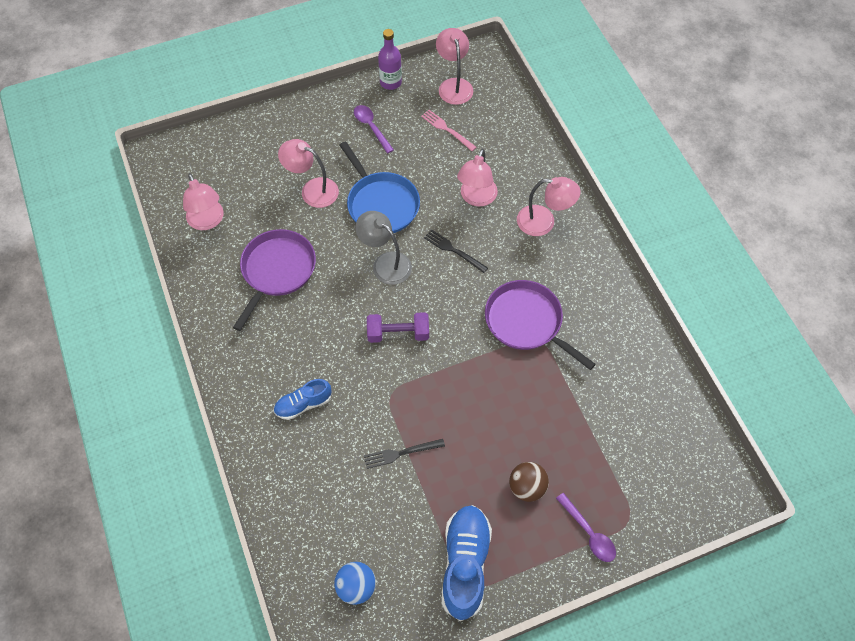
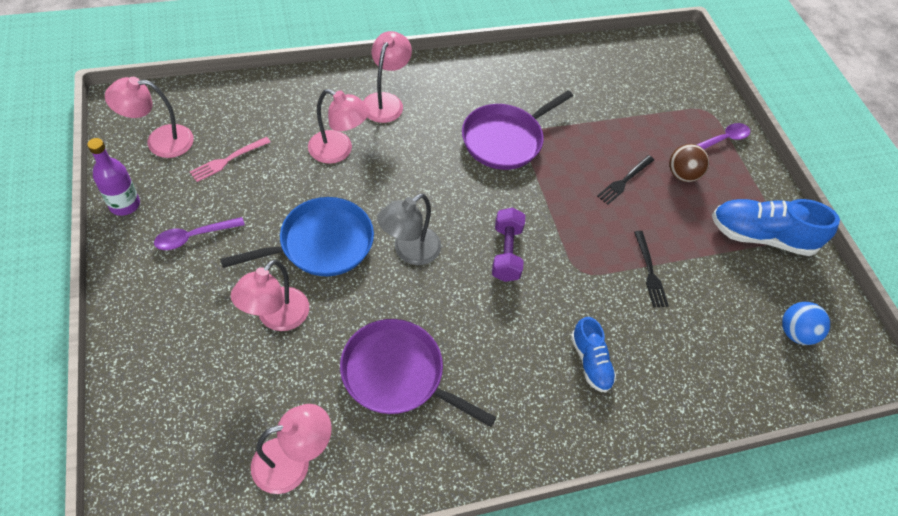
camera: 90 degrees left, 5 degrees down
black fork [424,229,488,273] -> black fork moved to [597,155,654,205]

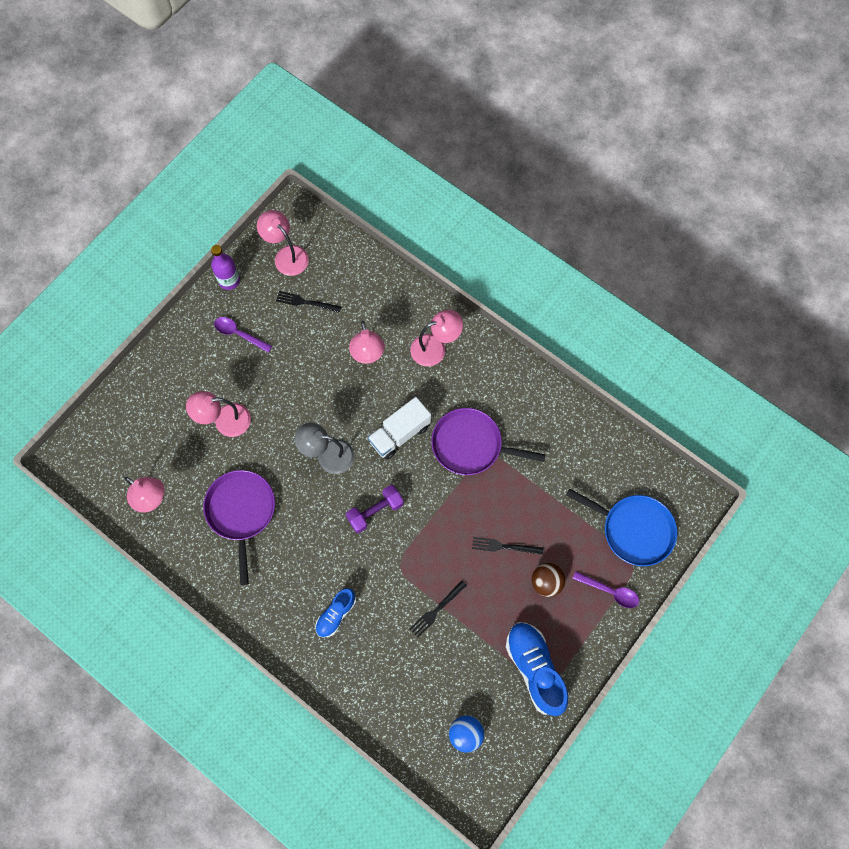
camera: 60 degrees right, 15 degrees up
pink fork [190,137,271,182] -> black fork [276,291,341,313]
blue pan [220,197,374,276] -> blue pan moved to [566,489,677,566]
none -> white truck [368,397,431,460]

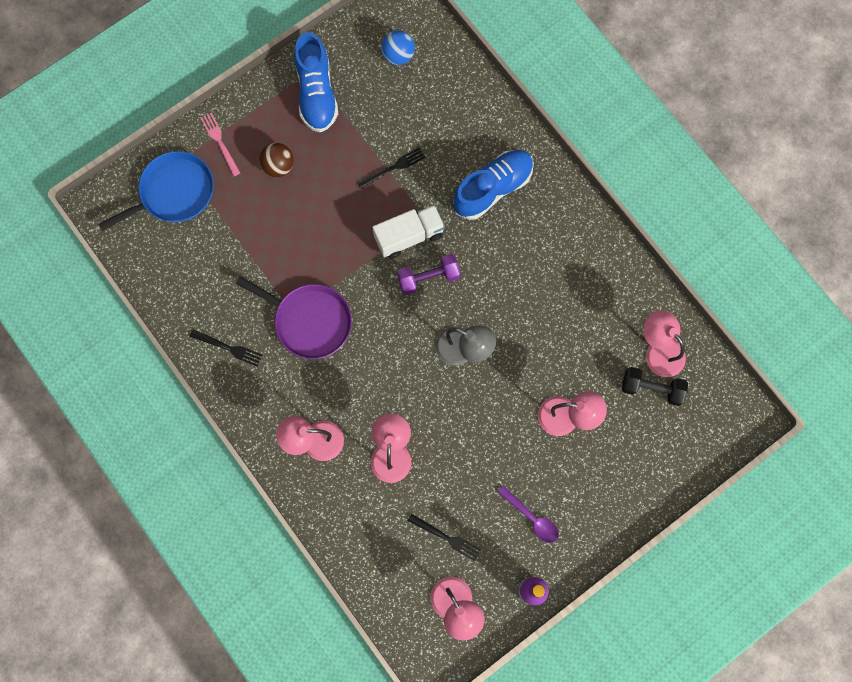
camera: 165 degrees left, 5 degrees up
purple pan [203,470,275,585] -> none
blue shoe [315,588,356,638] -> blue shoe [453,150,534,220], size x1.72
white truck [368,397,431,460] -> white truck moved to [372,205,445,258]
black fork [472,537,543,555] -> black fork moved to [190,330,262,366]
blue pan [566,489,677,566] -> blue pan turned 105 degrees clockwise [98,151,214,231]
purple spoon [572,571,639,608] -> pink fork [201,113,240,176]
none -> black dumbbell [622,367,688,406]

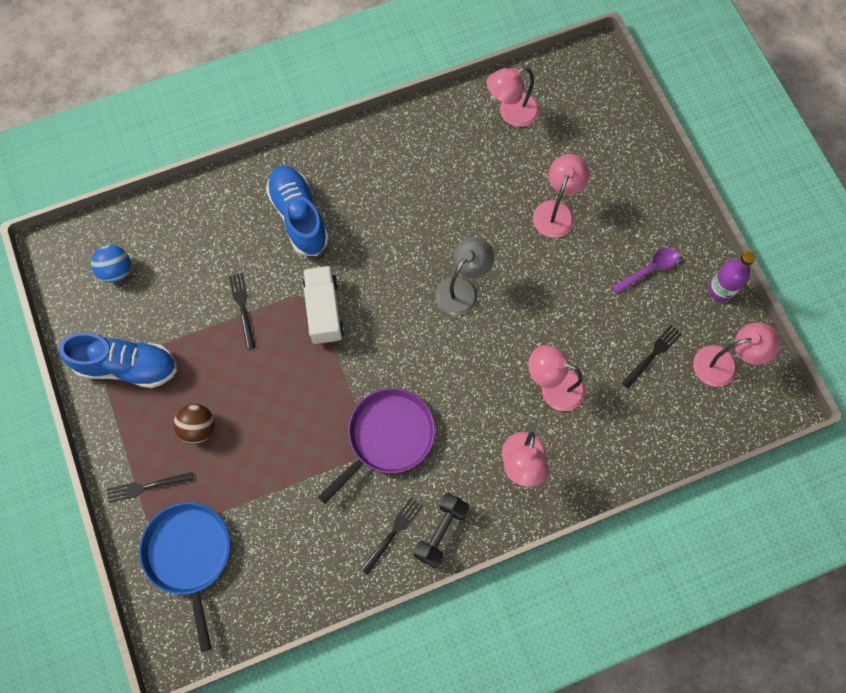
camera: 75 degrees left, 5 degrees down
pink fork [201,113,240,176] -> black fork [107,472,194,503]
purple dumbbell [397,254,461,295] -> none
black dumbbell [622,367,688,406] -> black dumbbell moved to [413,493,469,568]

